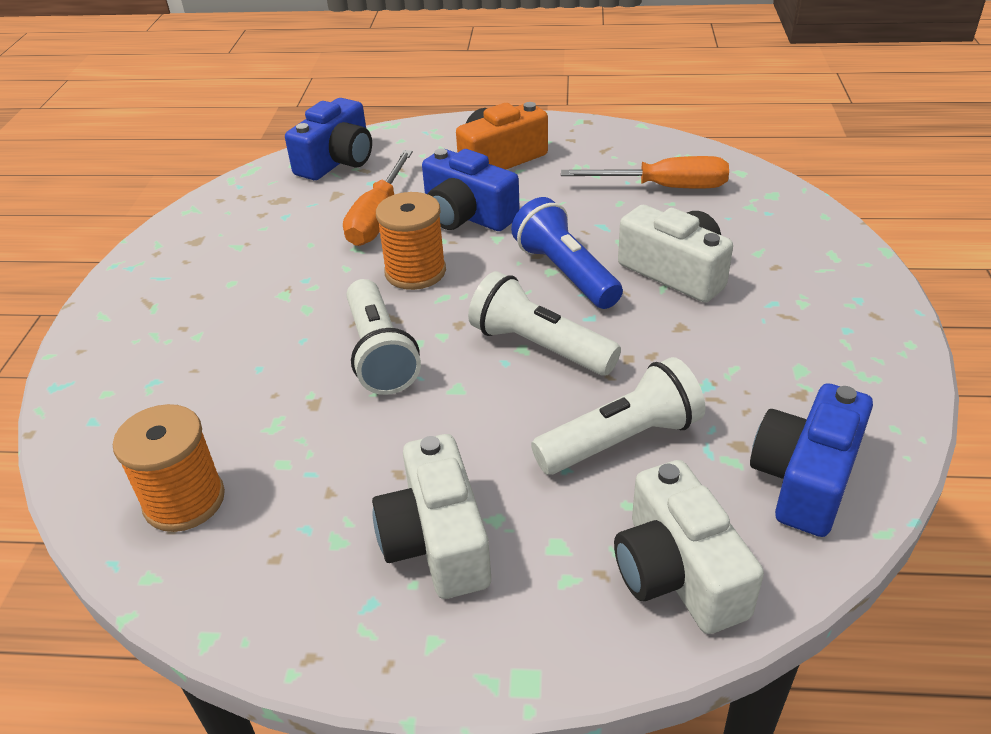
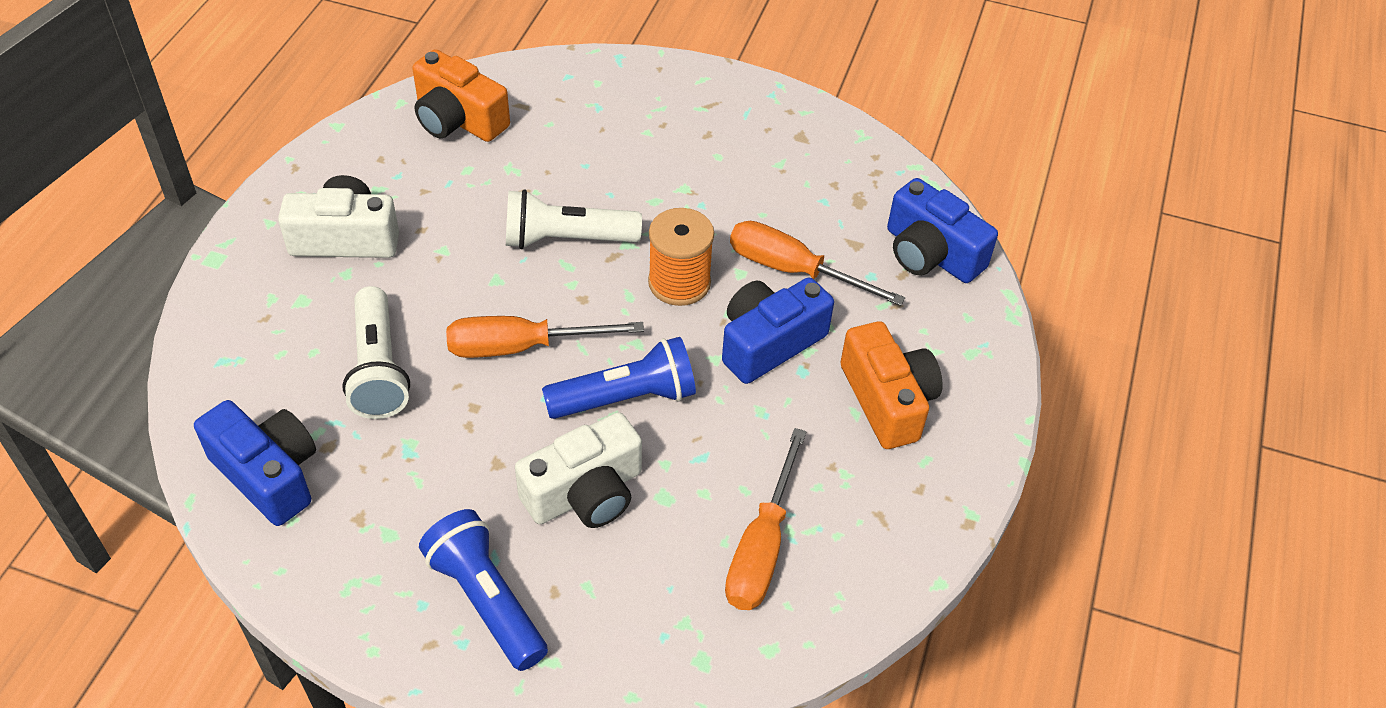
camera: 100 degrees right, 10 degrees up
orange spool [113,404,225,532] -> orange camera [412,49,510,142]
white flashlight [468,271,621,376] -> orange screwdriver [446,316,644,358]
white camera [614,460,764,634] -> none
none -> blue flashlight [419,509,548,671]

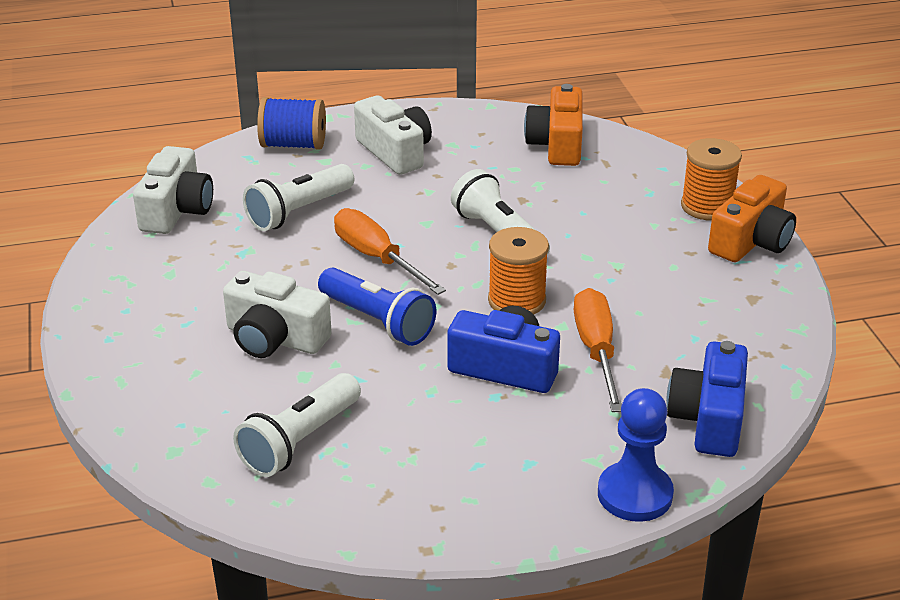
camera: 60 degrees right, 15 degrees down
blue camera [194,400,316,526] -> white camera [133,146,213,234]
blue flashlight [419,509,548,671] -> none
orange screwdriver [725,428,807,610] -> white flashlight [233,373,361,477]
orange camera [840,321,942,449] -> orange camera moved to [708,175,796,262]
none -> blue spool [257,97,326,149]
none -> blue pawn [598,388,674,522]
none -> orange spool [681,138,742,220]

